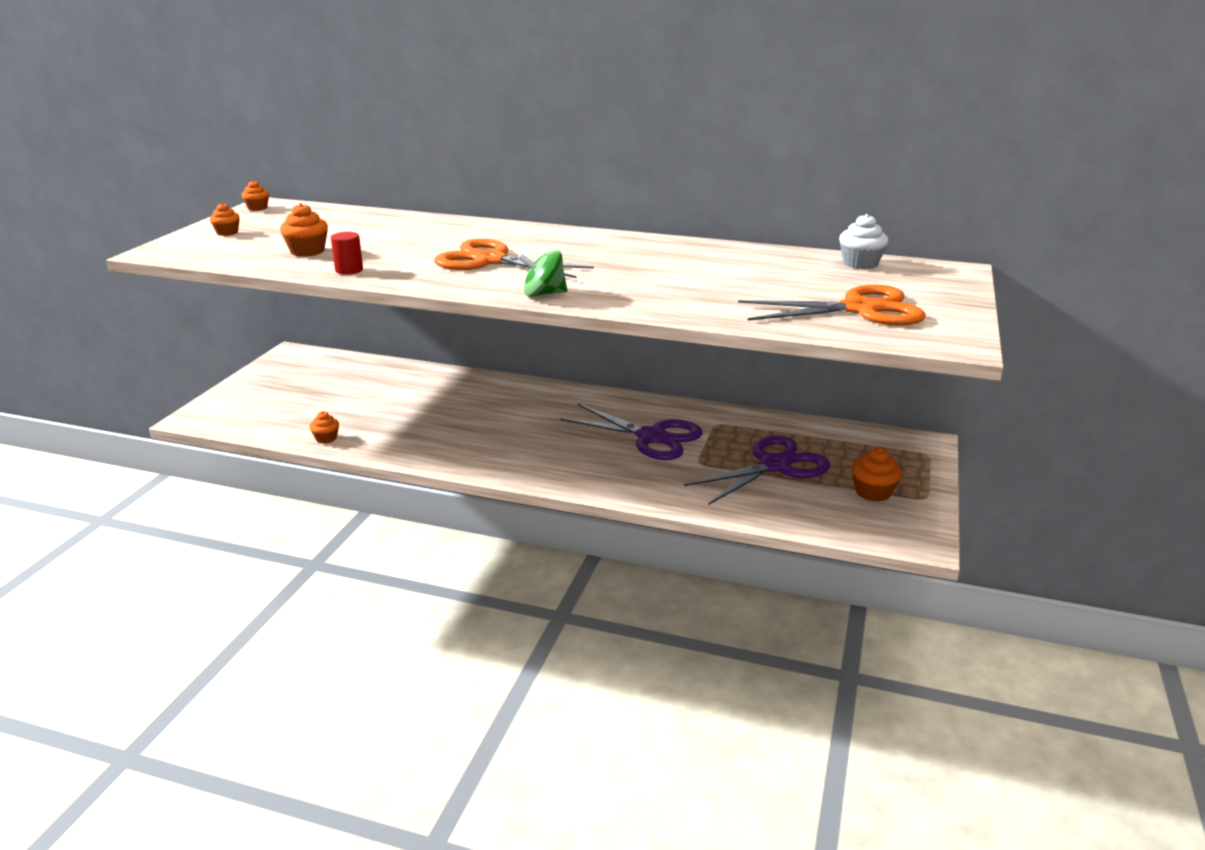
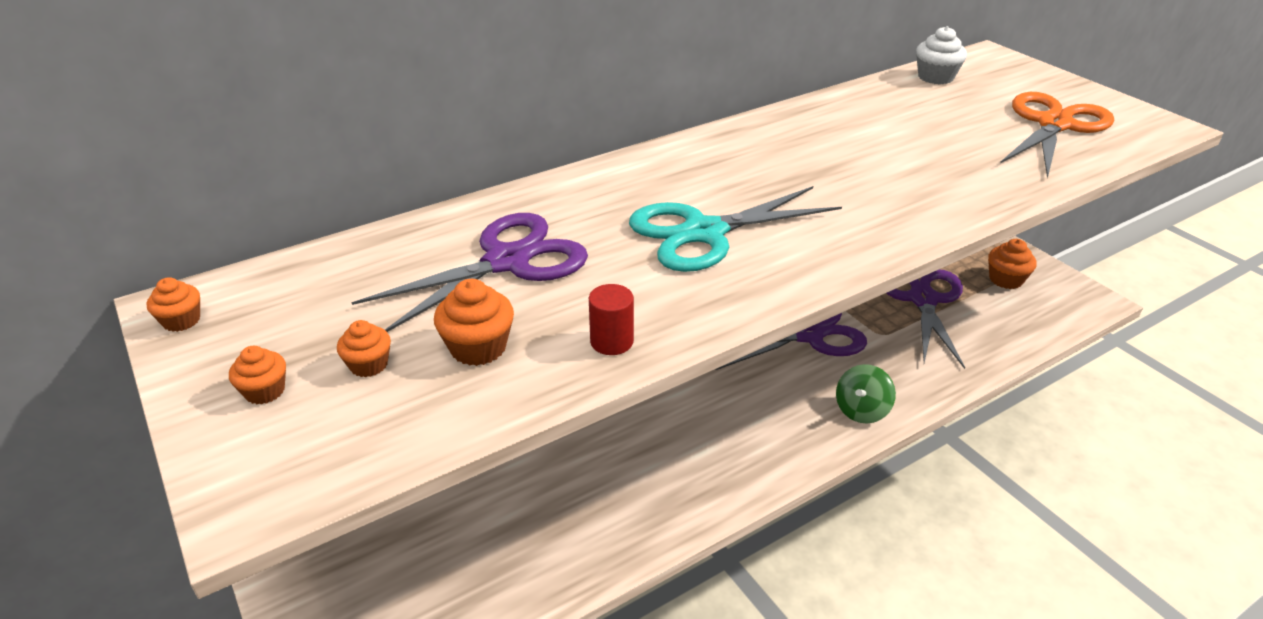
camera: 50 degrees left, 10 degrees up
orange cupcake [310,411,339,444] -> orange cupcake moved to [337,320,391,377]
orange scissors [434,239,594,278] -> turquoise scissors [629,186,842,272]
green spinning top [518,250,567,297] -> green spinning top moved to [836,364,896,423]
none -> purple scissors [351,213,588,332]

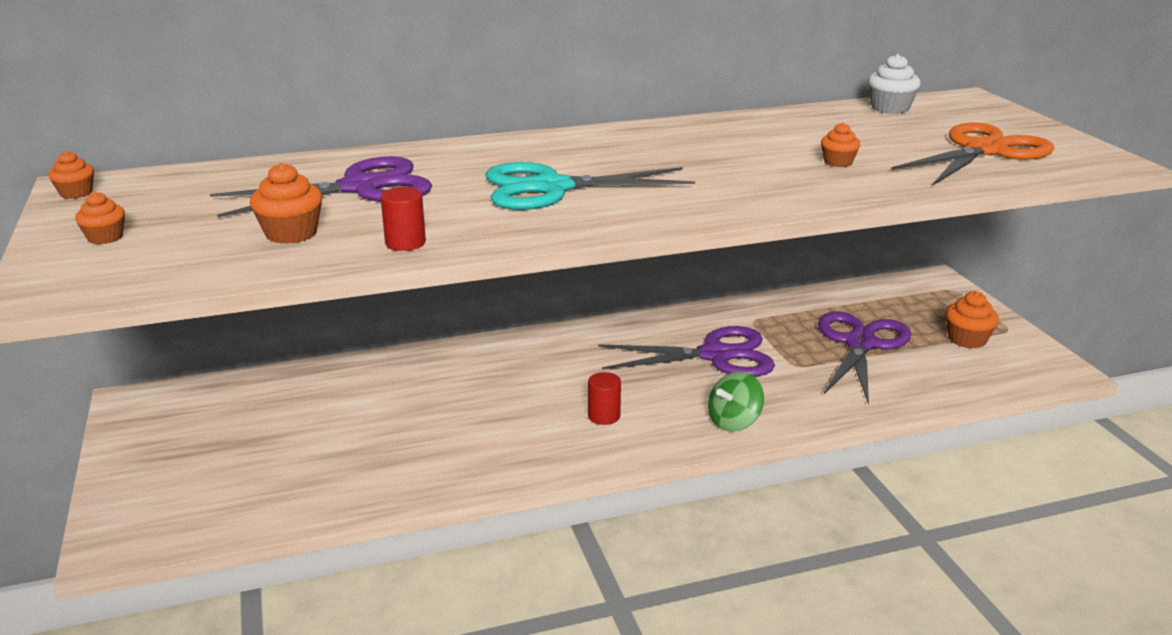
camera: 15 degrees right, 10 degrees down
orange cupcake [337,320,391,377] -> orange cupcake moved to [821,123,860,167]
none -> red cylinder [588,372,621,425]

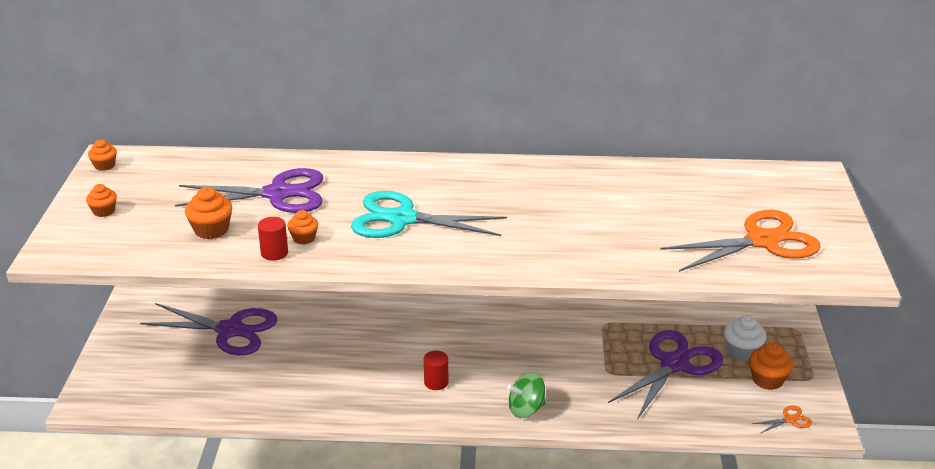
camera: 20 degrees right, 5 degrees up
purple scissors [598,326,775,377] -> purple scissors moved to [140,303,277,355]
orange cupcake [821,123,860,167] -> orange cupcake moved to [287,210,318,244]
white cupcake [867,54,921,114] -> white cupcake moved to [724,315,766,361]
none -> orange scissors [752,405,812,434]

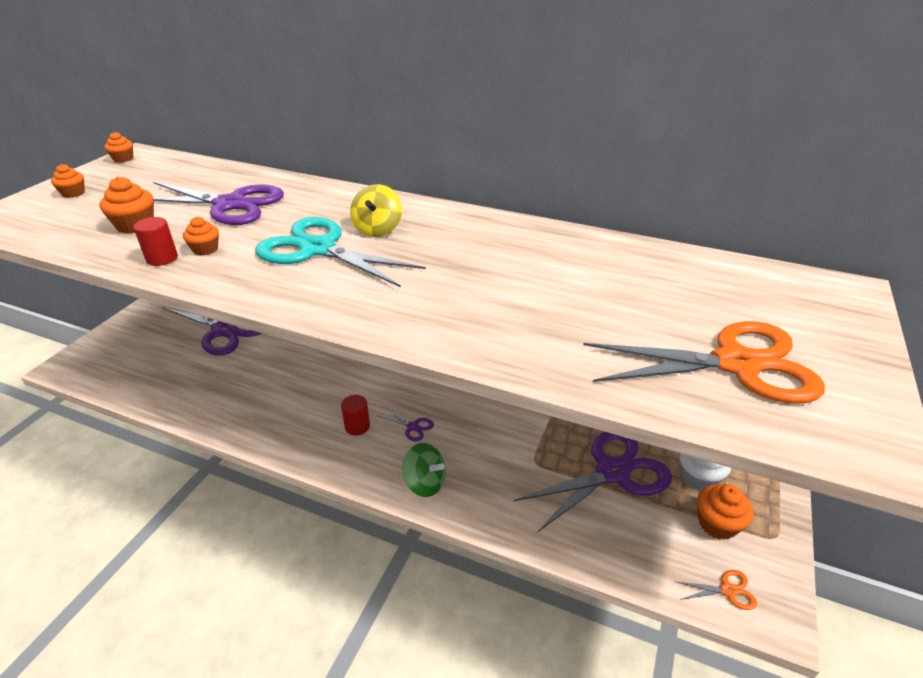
camera: 20 degrees right, 5 degrees up
green spinning top [507,372,546,418] -> green spinning top turned 150 degrees counterclockwise [402,443,446,497]
none -> yellow spinning top [350,184,402,237]
none -> purple scissors [377,406,434,442]

